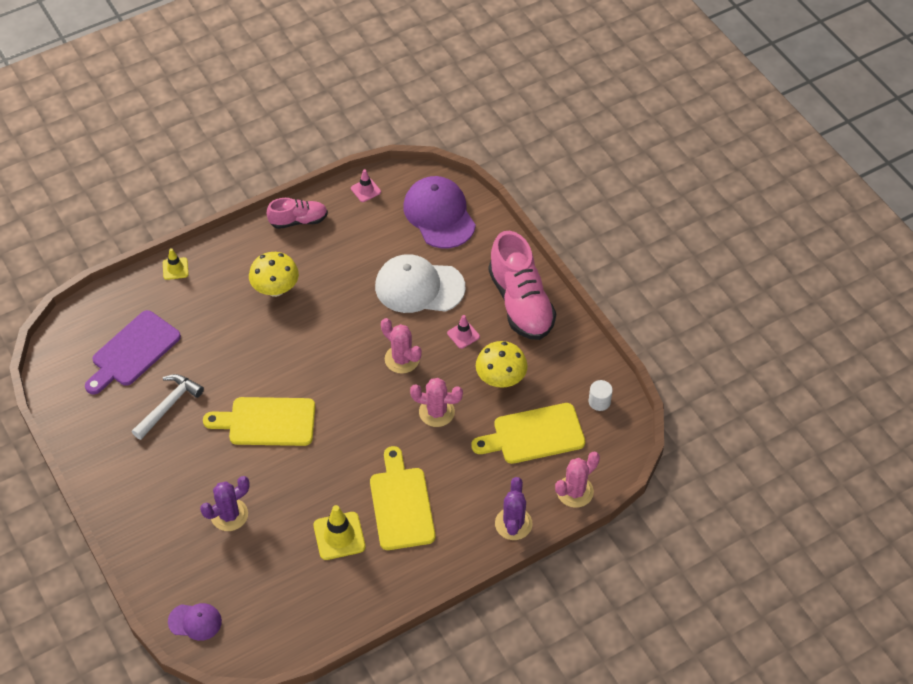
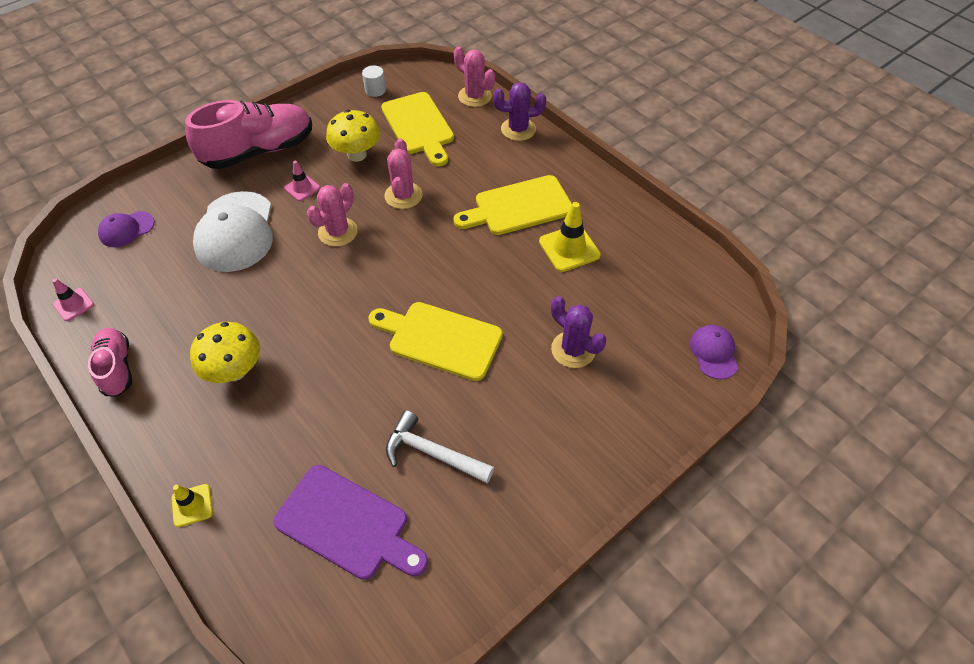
camera: 100 degrees left, 0 degrees up
yellow cutting board [203,397,315,446] -> yellow cutting board turned 120 degrees clockwise [368,302,503,381]
purple cap [403,176,476,248] -> purple cap [98,211,155,247], size x0.52

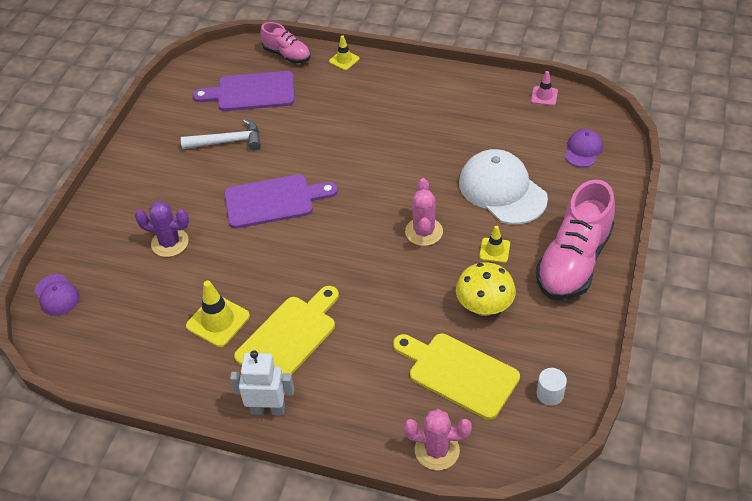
camera: 150 degrees right, 5 degrees down
pink shoe [88,328,132,397] -> pink shoe moved to [260,22,311,63]
yellow mushroom [190,322,260,383] -> none
pink traffic cone [284,161,320,201] -> yellow traffic cone [479,226,510,263]
yellow cutting board [368,302,503,381] -> purple cutting board [224,174,338,229]
pink cactus [384,139,422,209] -> none
purple cactus [493,82,546,141] -> none
none -> white robot [230,350,294,415]

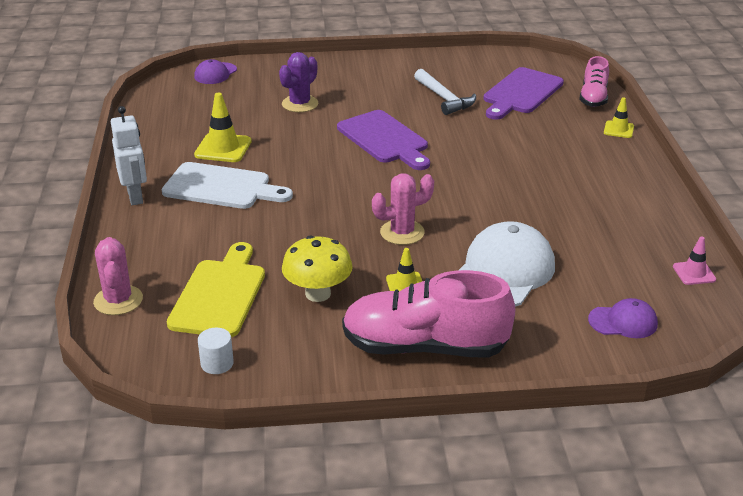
camera: 65 degrees right, 15 degrees down
purple cactus [135,201,189,257] -> purple cactus turned 45 degrees clockwise [279,52,318,112]
purple cutting board [193,71,295,111] -> purple cutting board turned 120 degrees counterclockwise [483,67,564,120]
yellow cutting board [234,286,339,375] -> white cutting board [161,162,293,209]

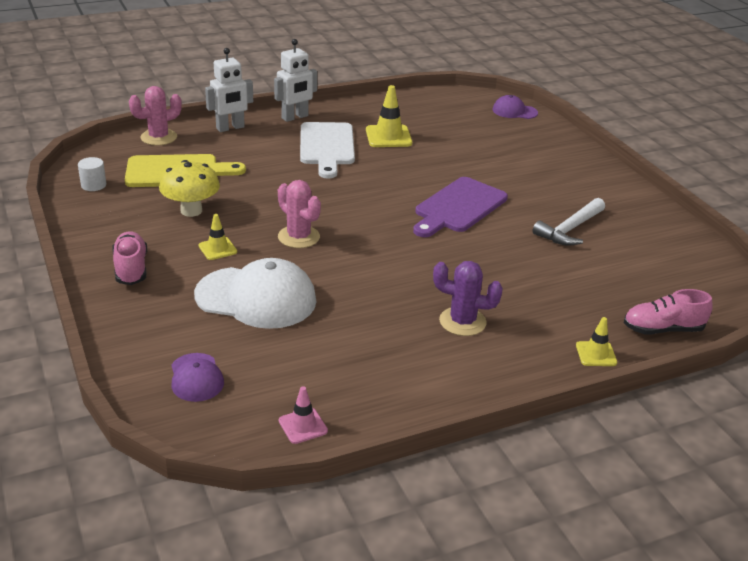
camera: 70 degrees right, 0 degrees up
purple cactus [279,52,318,112] -> purple cactus moved to [433,261,503,336]
pink shoe [342,270,515,358] -> pink shoe [112,231,147,285], size x0.56
purple cutting board [483,67,564,120] -> none
none -> white robot [205,48,253,132]

